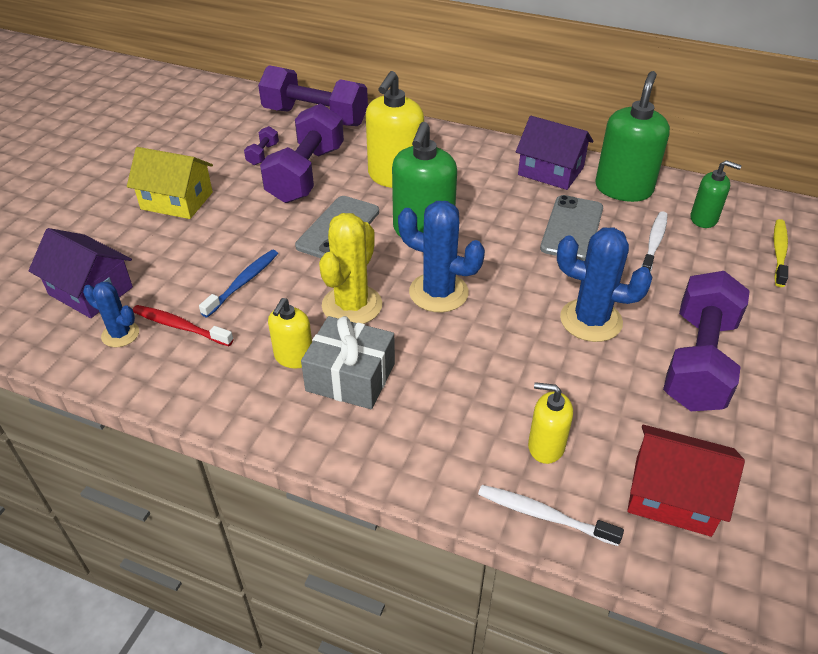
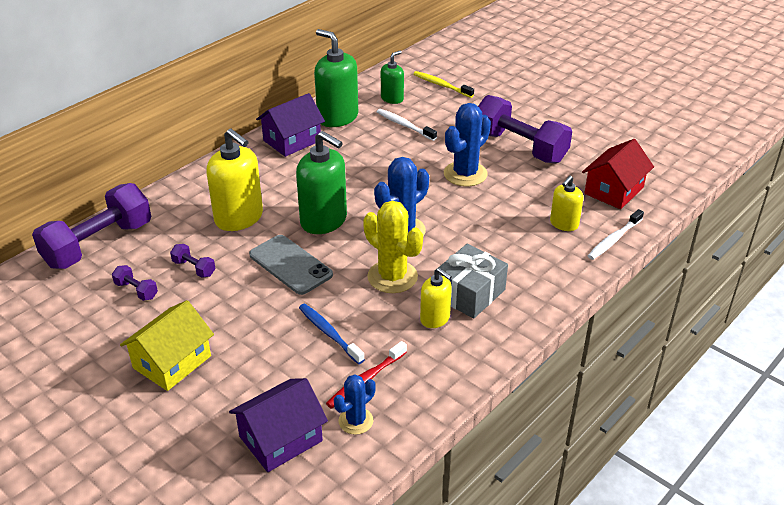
camera: 70 degrees left, 5 degrees down
purple dumbbell [260,103,344,203] -> purple dumbbell [170,244,215,278], size x0.41
grey phone [540,195,603,261] -> none

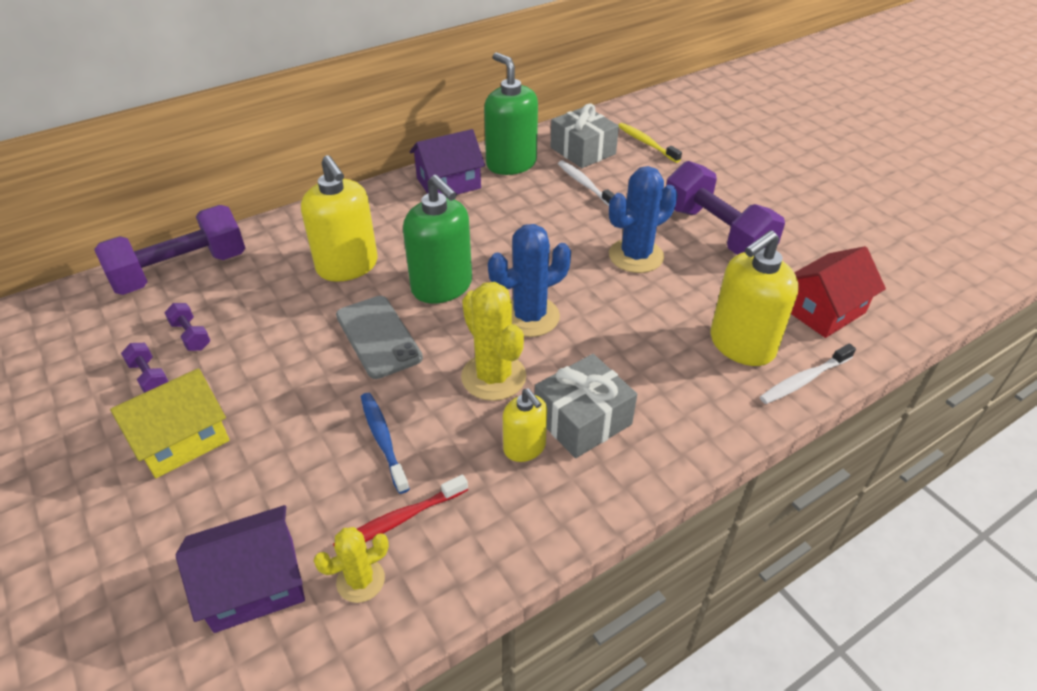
camera: 15 degrees right, 5 degrees up
purple dumbbell [170,244,215,278] -> purple dumbbell moved to [121,343,169,393]
blue cactus [334,374,376,435] -> yellow cactus [313,527,389,603]
green soap dispenser [381,51,404,104] -> grey gift [550,103,619,168]
yellow soap dispenser [550,176,583,231] -> yellow soap dispenser [710,230,799,366], size x1.77

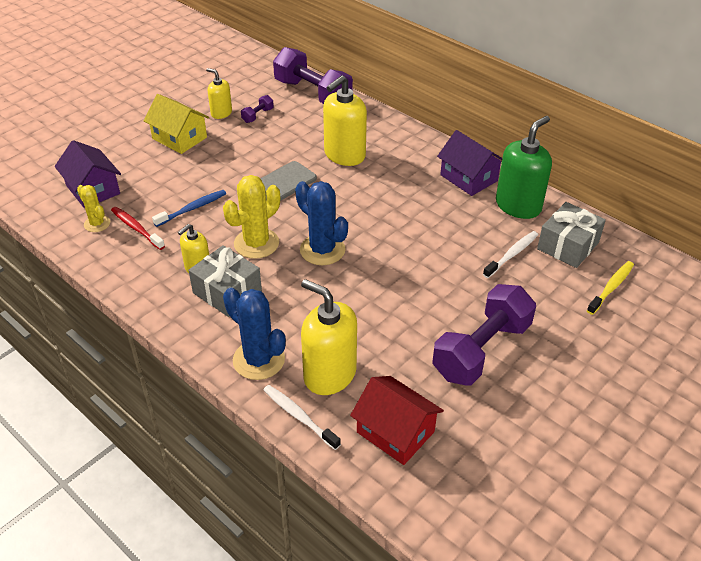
camera: 75 degrees right, 0 degrees up
purple dumbbell [121,343,169,393] -> yellow soap dispenser [206,68,232,119]
green soap dispenser [403,175,472,304] -> none
blue cactus [609,166,678,273] -> blue cactus moved to [223,288,286,380]

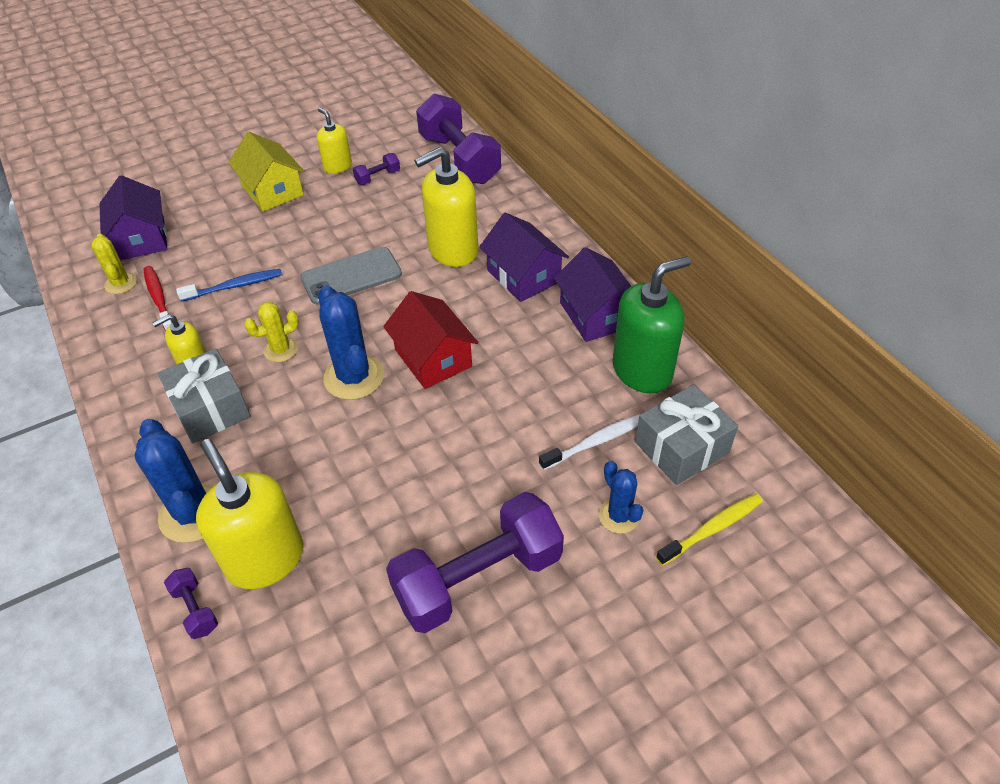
camera: 20 degrees right, 5 degrees up
yellow cactus [223,175,280,259] -> yellow cactus [244,302,299,362], size x0.59
white toothbrush [264,385,341,450] -> purple dumbbell [164,568,218,639]
red house [350,376,444,465] -> red house moved to [383,291,478,389]
none -> purple house [479,213,569,302]
none -> blue cactus [599,461,643,534]

